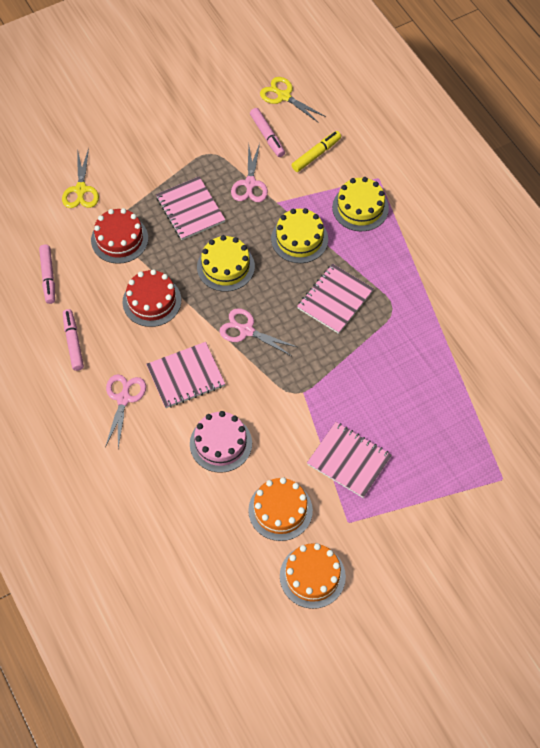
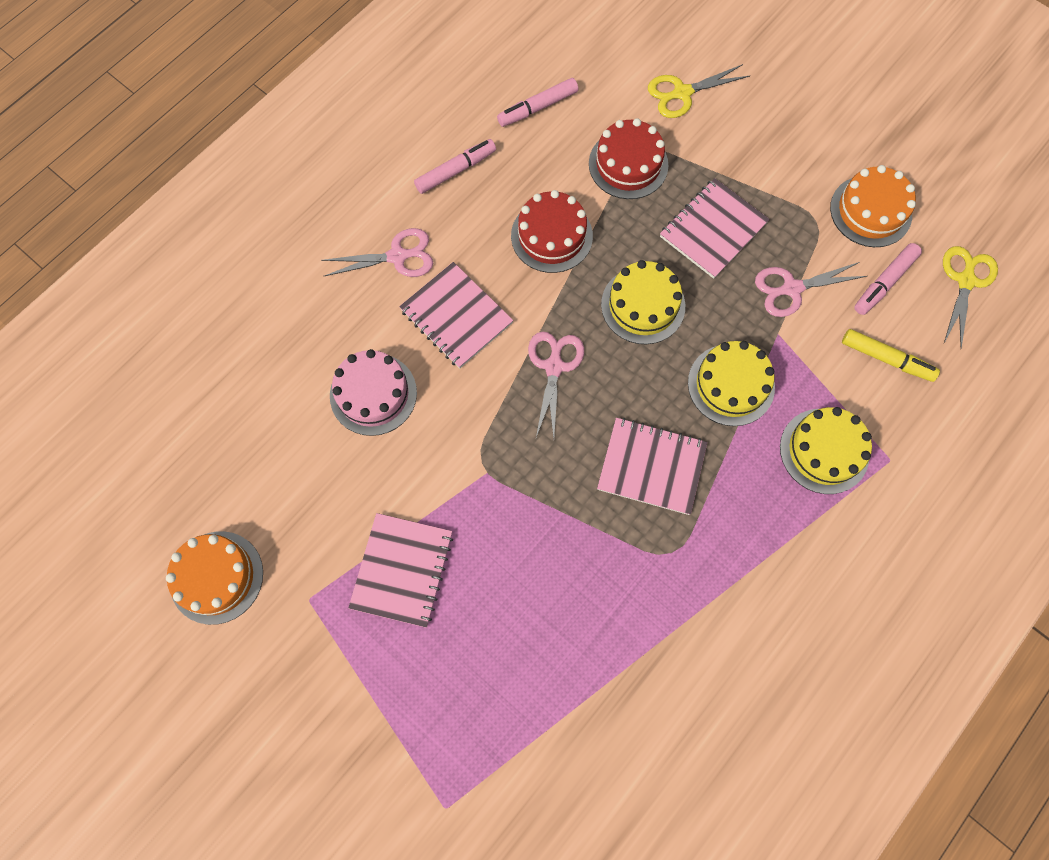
camera: 70 degrees right, 10 degrees up
orange cake [248,477,313,541] -> orange cake moved to [830,165,916,247]

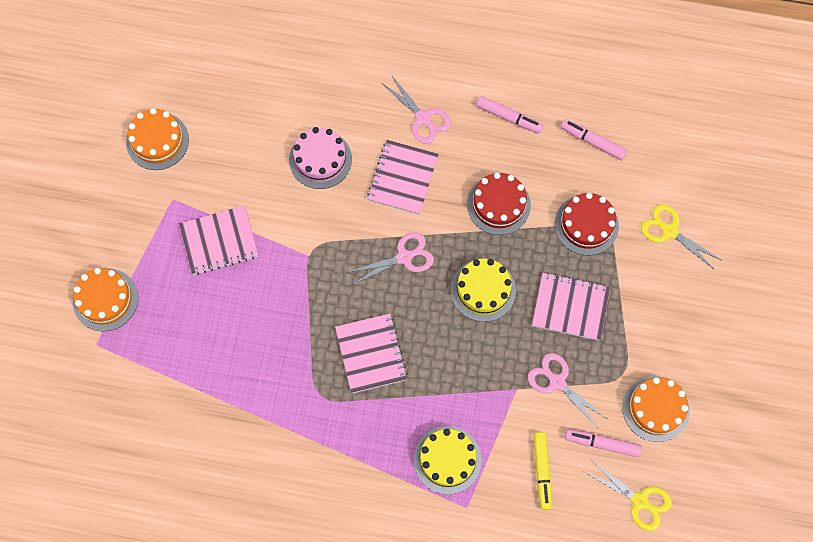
camera: 60 degrees right, 0 degrees up
yellow cake [688,341,775,426] -> none
yellow scissors [943,246,998,348] -> yellow scissors turned 45 degrees clockwise [585,461,672,531]
none -> orange cake [73,268,138,331]

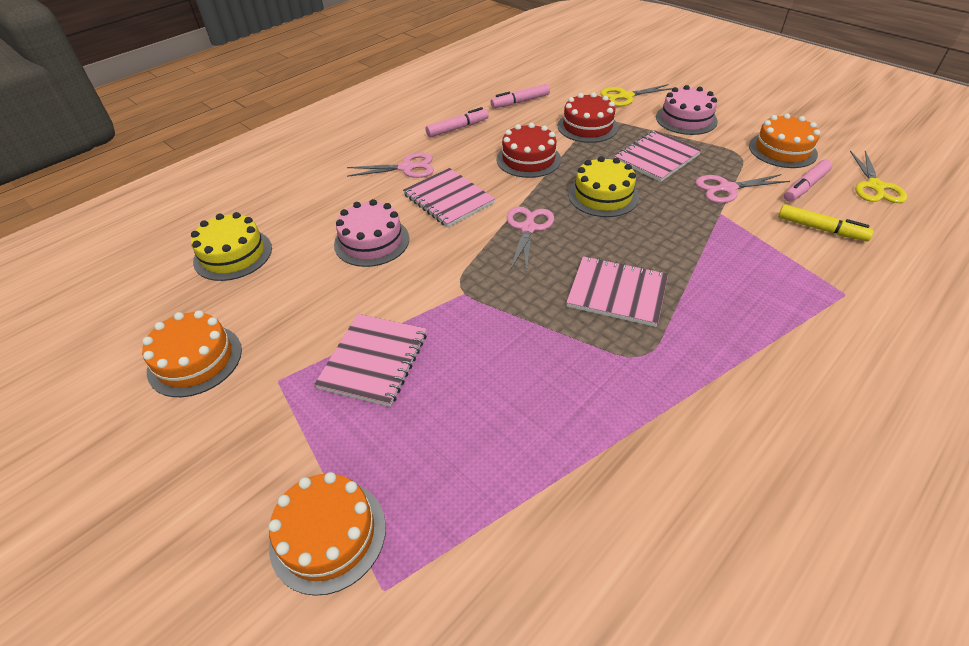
camera: 55 degrees left, 25 degrees down
yellow cake [414,426,482,494] -> yellow cake moved to [191,212,272,281]
yellow scissors [585,461,672,531] -> yellow scissors turned 120 degrees clockwise [850,150,907,203]
none -> pink cake [656,85,718,135]

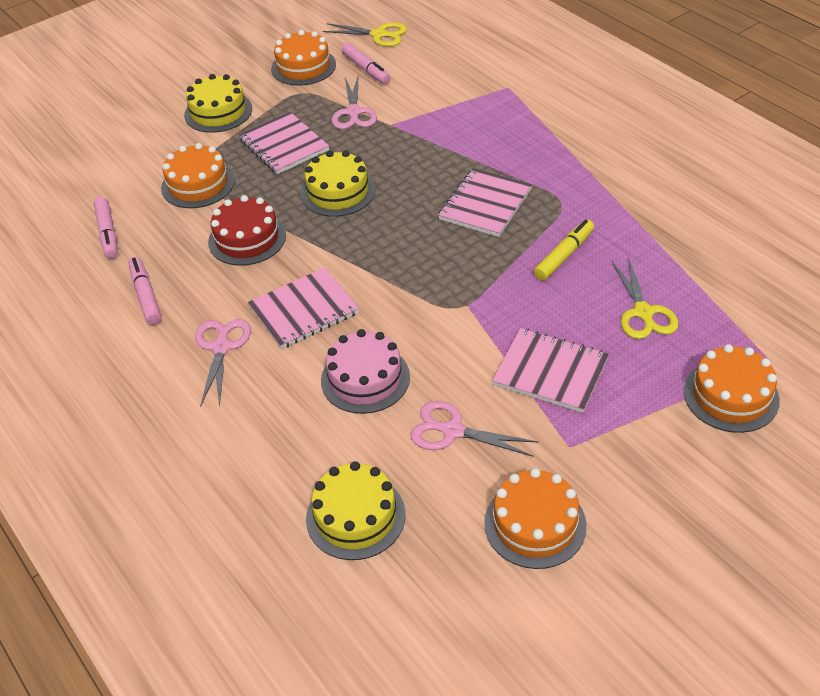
camera: 80 degrees left, 0 degrees up
pink scissors [507,207,554,273] -> pink scissors moved to [411,401,539,457]
red cake [558,92,618,143] -> orange cake [161,143,235,208]
yellow scissors [600,84,673,107] -> yellow scissors moved to [612,257,679,339]
pink cake [656,85,718,135] -> yellow cake [184,74,252,133]
yellow marker [778,204,874,241] -> yellow marker moved to [534,220,594,281]

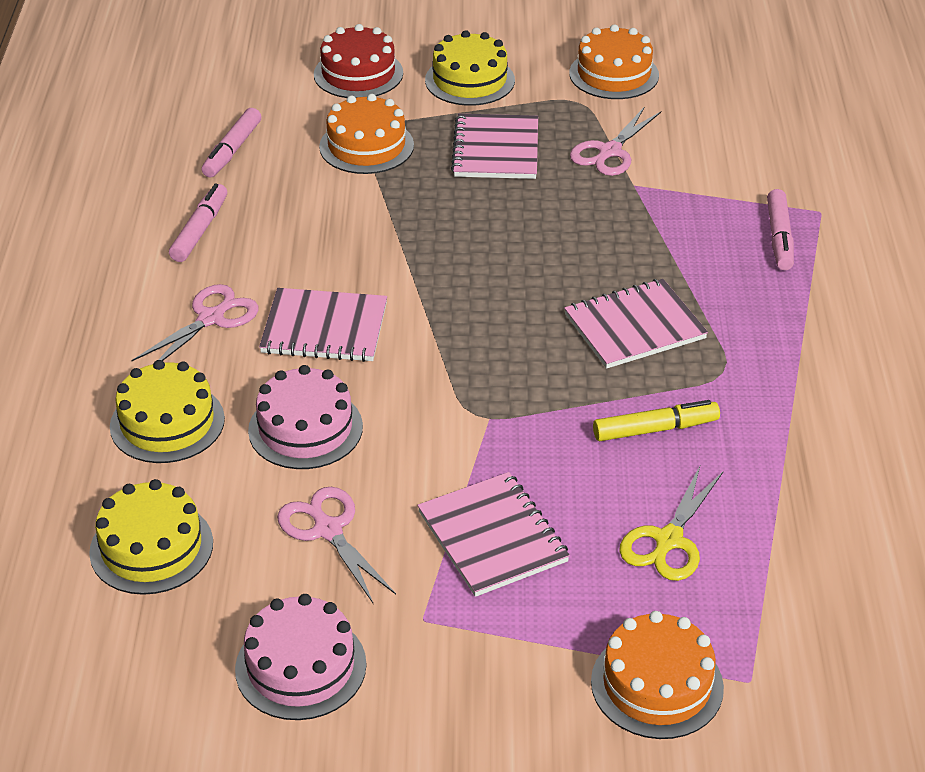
camera: 35 degrees right, 5 degrees down
red cake [208,195,286,266] -> red cake moved to [314,24,403,98]
yellow cake [301,151,375,217] -> yellow cake moved to [110,360,225,463]
yellow scissors [323,22,407,47] -> none
pink marker [341,43,391,84] -> pink marker moved to [767,189,794,270]
orange cake [484,468,587,569] -> pink cake [235,594,366,720]

